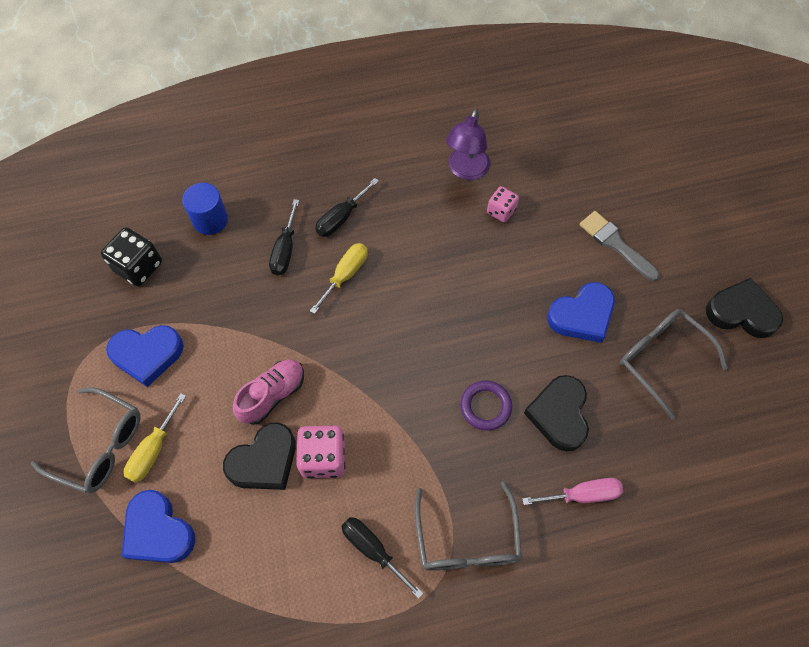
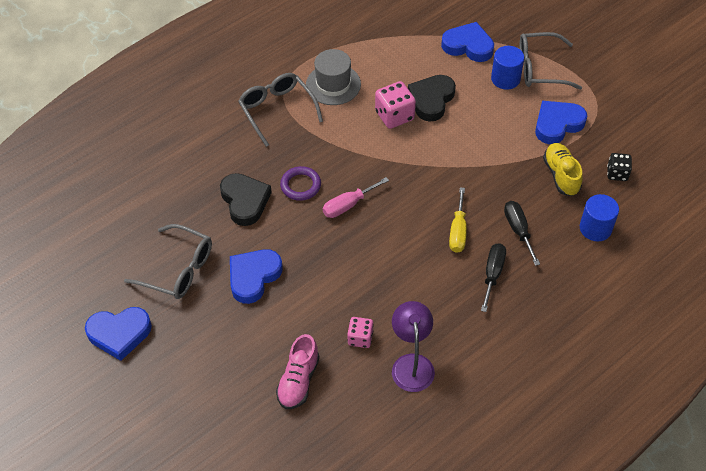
camera: 155 degrees right, 10 degrees down
black dice [101,227,162,286] -> black dice [607,153,632,181], size x0.63
yellow screwdriver [124,393,186,483] -> blue cylinder [491,46,524,90]
pink shoe [233,359,304,425] -> pink shoe moved to [276,334,320,409]
black screwdriver [341,517,423,599] -> grey hat [306,49,361,105]
pink screwdriver [522,478,623,505] -> pink screwdriver moved to [323,177,389,218]
grey brush [580,211,660,281] -> none
black heart [706,278,783,338] -> blue heart [85,307,152,361]
none -> yellow shoe [543,143,583,196]

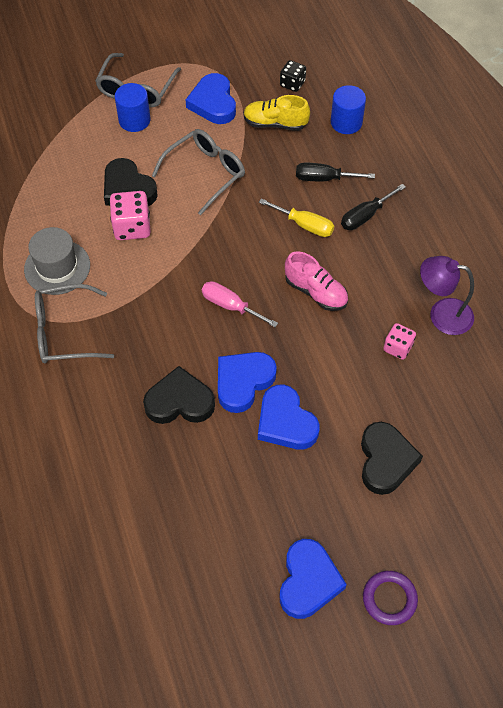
camera: 70 degrees left, 5 degrees up
grey glasses [124,224,212,299] -> grey glasses moved to [152,129,245,215]
pink shoe [276,334,320,409] -> pink shoe moved to [285,251,348,311]
purple ring [280,166,321,201] -> purple ring moved to [363,571,418,625]
pink screwdriver [323,177,389,218] -> pink screwdriver turned 135 degrees clockwise [202,281,278,327]
blue heart [441,22,494,62] -> blue heart moved to [218,352,277,413]
black screwdriver [481,243,506,312] -> black screwdriver turned 75 degrees counterclockwise [341,184,406,230]
none -> black heart [361,422,423,495]

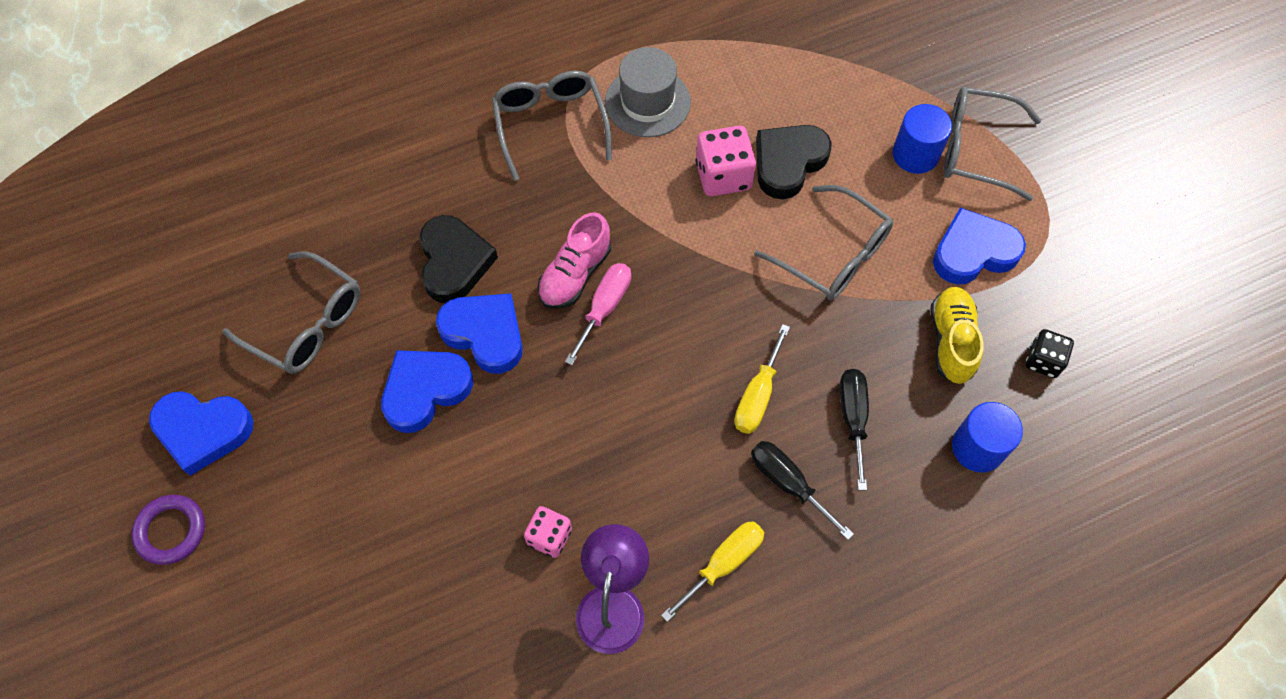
camera: 85 degrees right, 5 degrees up
pink shoe [285,251,348,311] -> pink shoe moved to [538,212,611,309]
black heart [361,422,423,495] -> none
none -> grey glasses [222,251,360,374]
none -> yellow screwdriver [661,521,764,622]

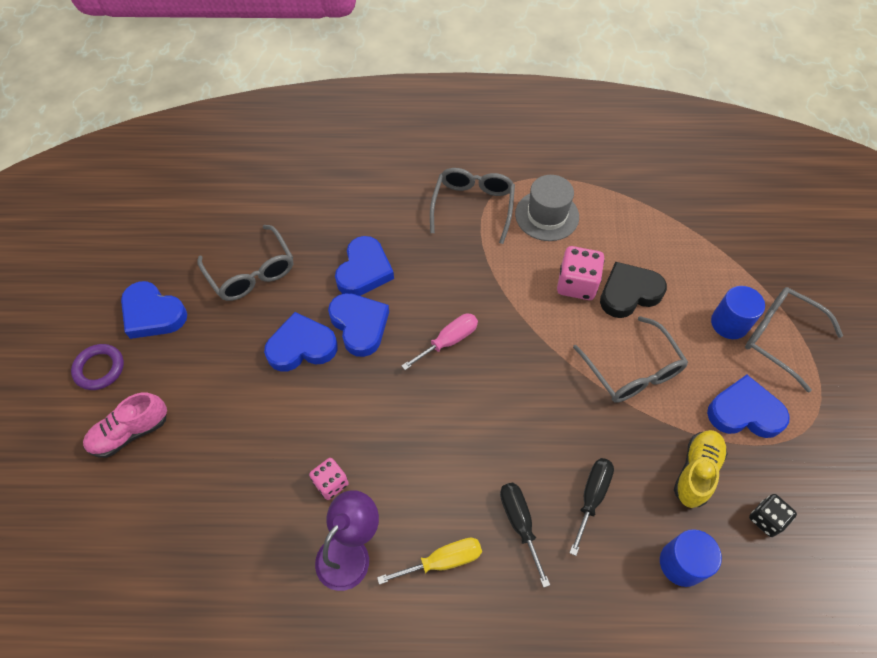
camera: 25 degrees right, 5 degrees down
black heart [419,215,498,303] -> blue heart [335,236,394,296]
pink shoe [538,212,611,309] -> pink shoe moved to [83,392,167,458]
yellow screwdriver [734,324,790,434] -> none

